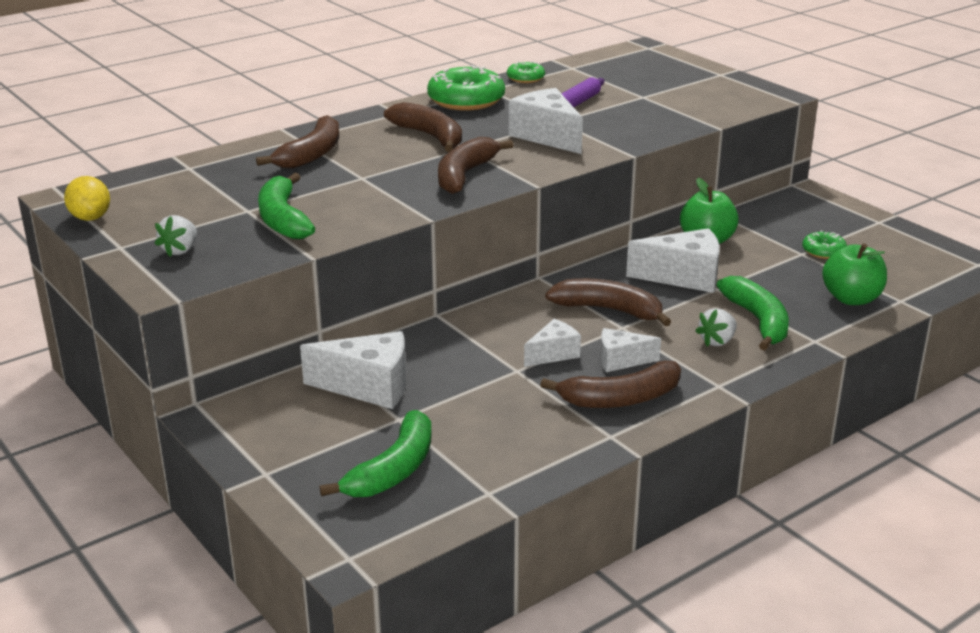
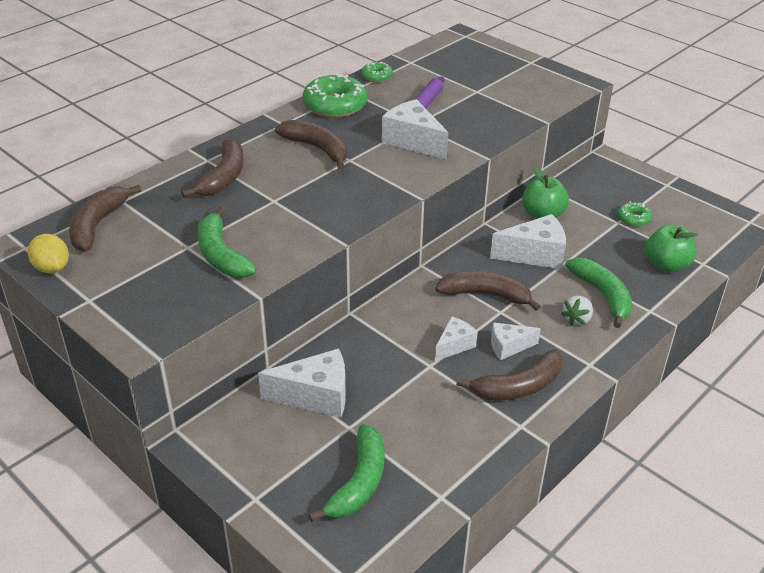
camera: 10 degrees left, 10 degrees up
white strawberry [155,215,197,257] -> none
brown banana [438,137,514,194] -> brown banana moved to [69,185,141,252]

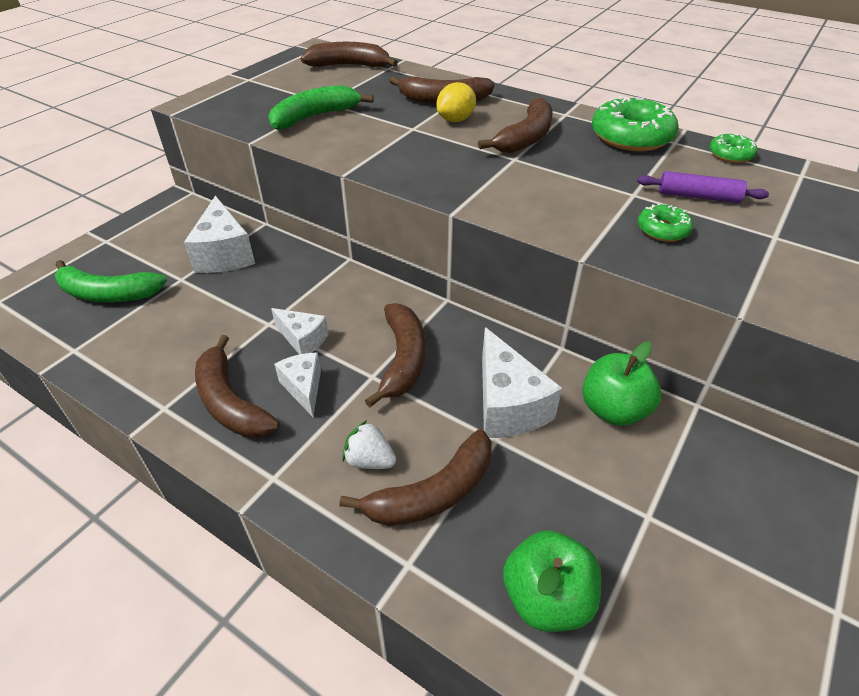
camera: 80 degrees right, 5 degrees up
yellow lemon [28,234,69,273] -> yellow lemon moved to [436,82,476,122]
white cheese [382,99,448,160] -> none
green banana [565,258,632,328] -> brown banana [339,430,491,526]
green donut [617,201,652,227] -> green donut moved to [638,203,693,242]

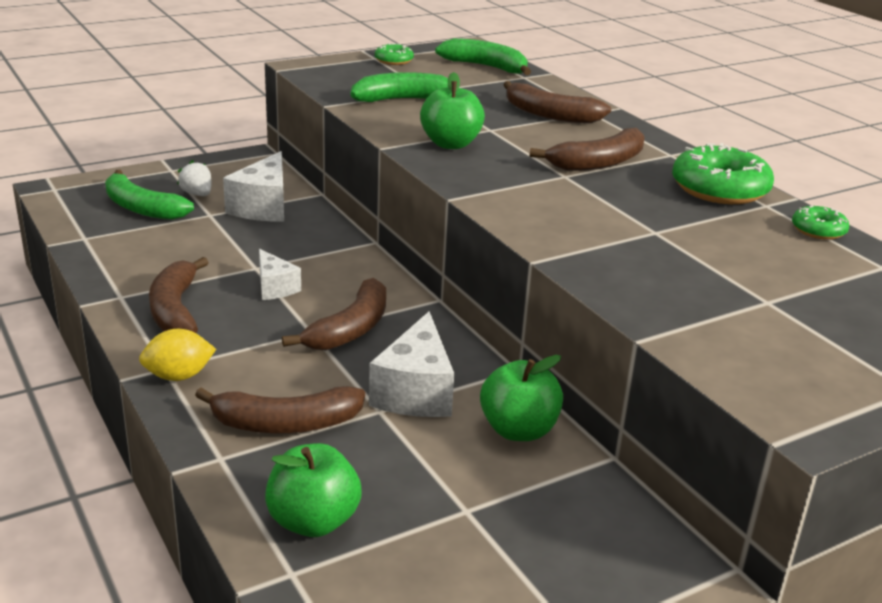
camera: 25 degrees right, 15 degrees down
white cheese [274,352,321,417] -> none
brown banana [300,42,398,67] -> green banana [435,38,531,75]
white strawberry [342,420,396,469] -> white strawberry moved to [177,160,212,196]
yellow lemon [436,82,476,122] -> yellow lemon moved to [139,329,216,381]
purple rolling pin [637,171,769,203] -> none
green donut [638,203,693,242] -> green donut moved to [375,43,414,65]
none -> green apple [420,72,485,149]

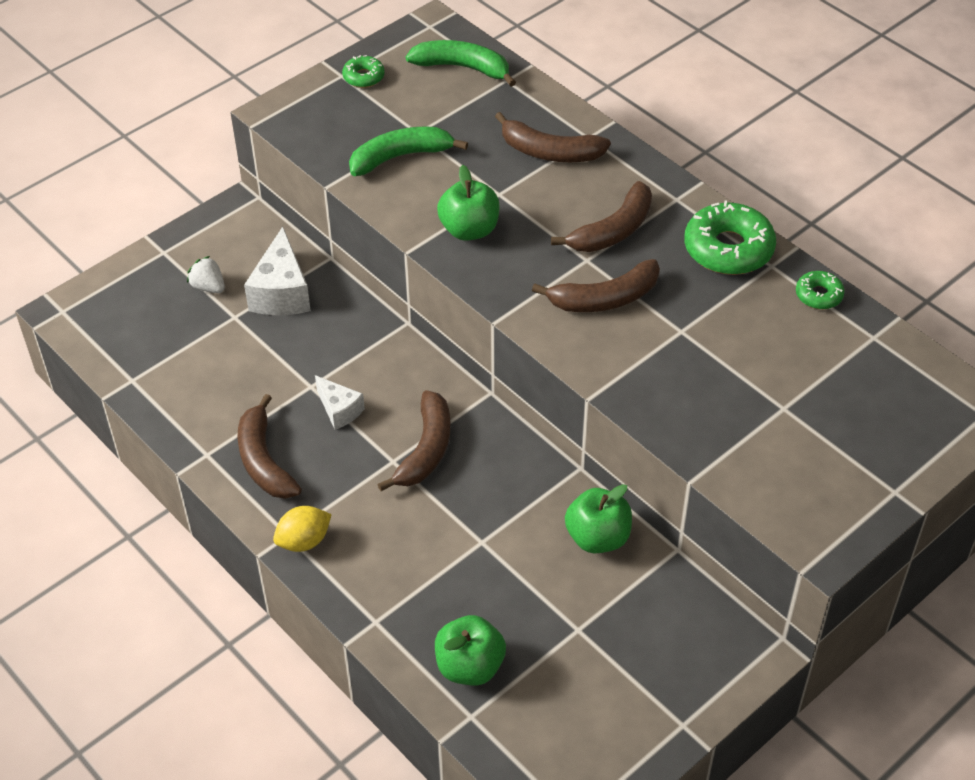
camera: 10 degrees left, 20 degrees up
green banana [105,170,194,220] -> none
brown banana [195,386,365,434] -> brown banana moved to [532,259,660,312]
white cheese [369,311,454,417] -> none

